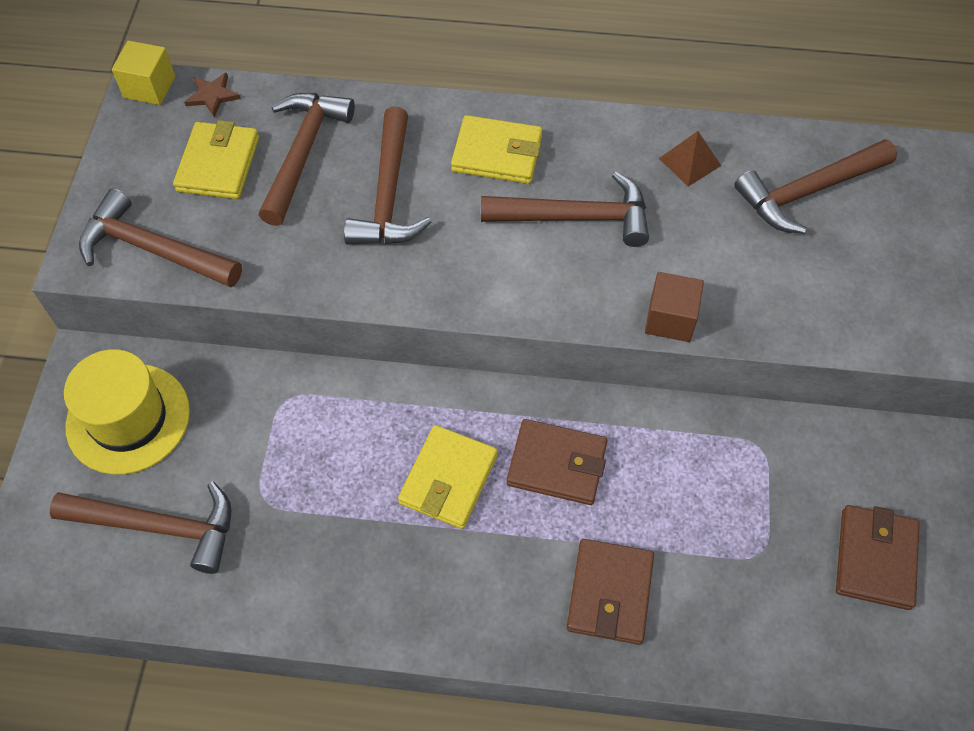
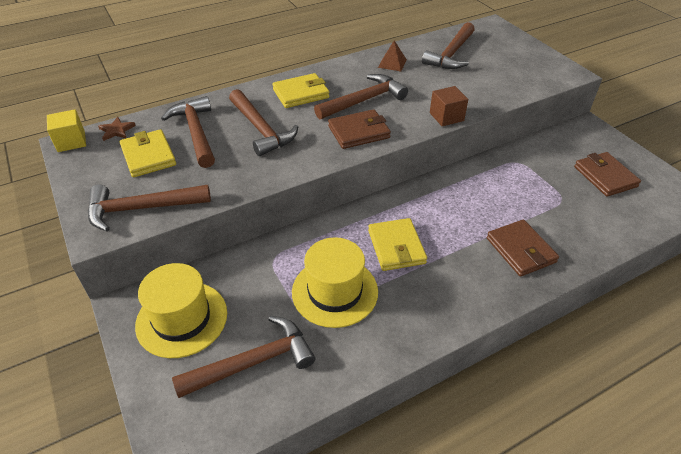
camera: 35 degrees left, 15 degrees down
brown wallet [507,419,607,505] -> brown wallet moved to [328,109,391,149]
none -> yellow hat [292,237,378,328]

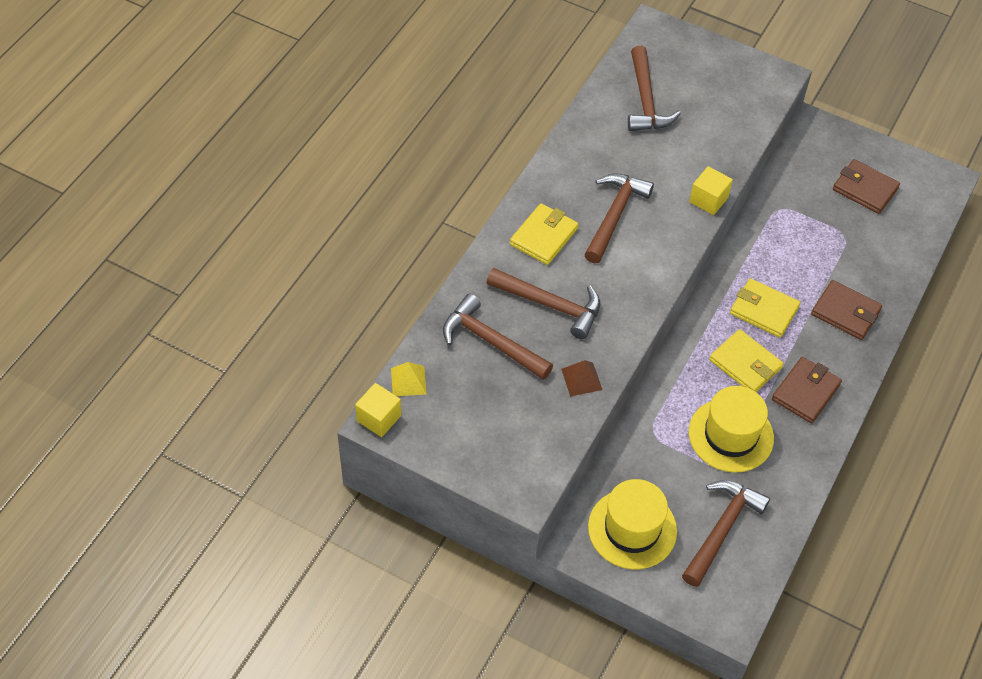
camera: 35 degrees left, 10 degrees up
brown hammer [88,184,211,232] -> none
brown star [98,117,136,141] -> yellow pyramid [391,362,426,396]
yellow wallet [120,129,176,177] -> yellow wallet moved to [730,278,800,338]
brown wallet [328,109,391,149] -> brown wallet moved to [772,357,842,423]
brown pyramid [378,40,407,71] -> brown pyramid moved to [561,360,602,396]
brown cube [430,86,468,126] -> yellow cube [689,166,733,215]

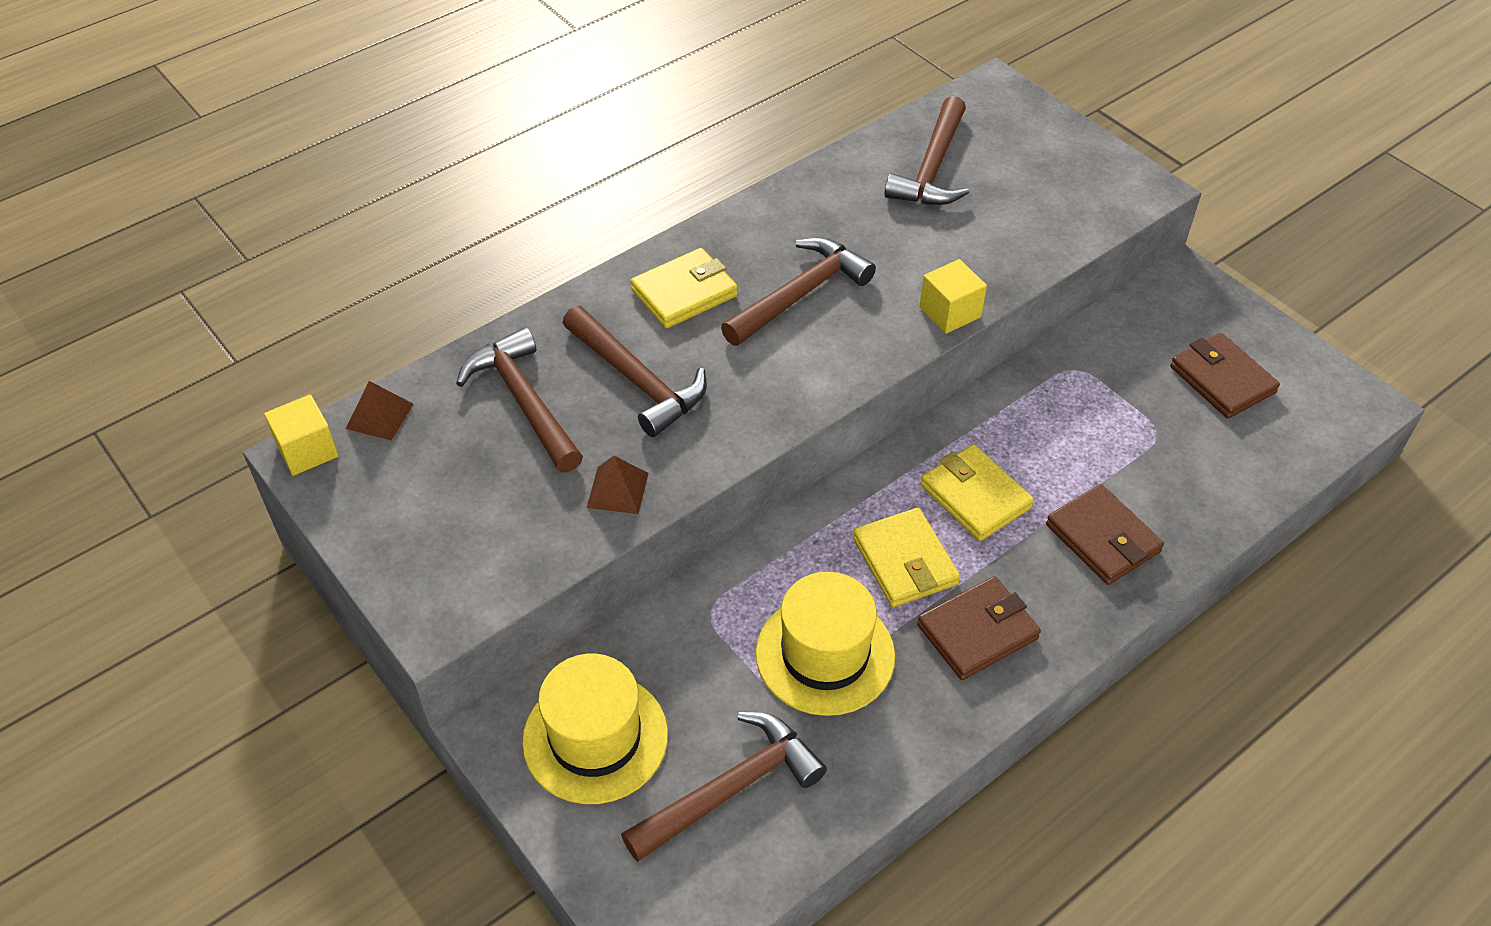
camera: 25 degrees right, 5 degrees down
yellow pyramid [391,362,426,396] -> brown pyramid [346,381,413,440]

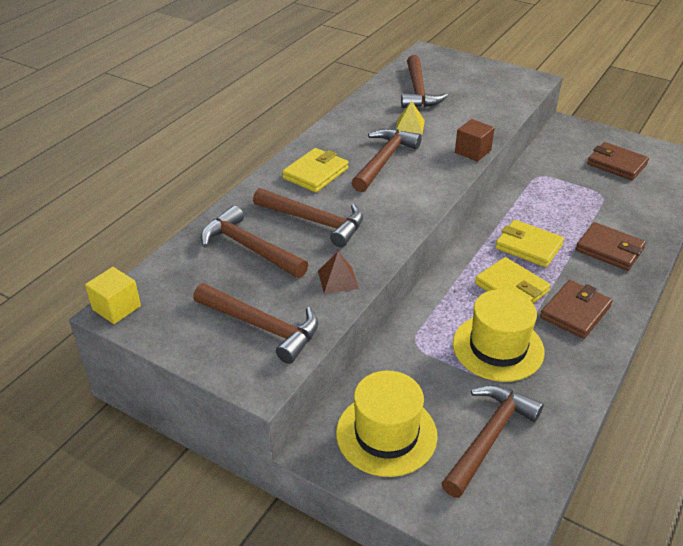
camera: 20 degrees left, 10 degrees down
brown pyramid [346,381,413,440] -> none
yellow cube [920,259,987,334] -> brown cube [455,119,495,162]
none -> brown hammer [193,283,318,364]
none -> yellow pyramid [396,101,425,134]

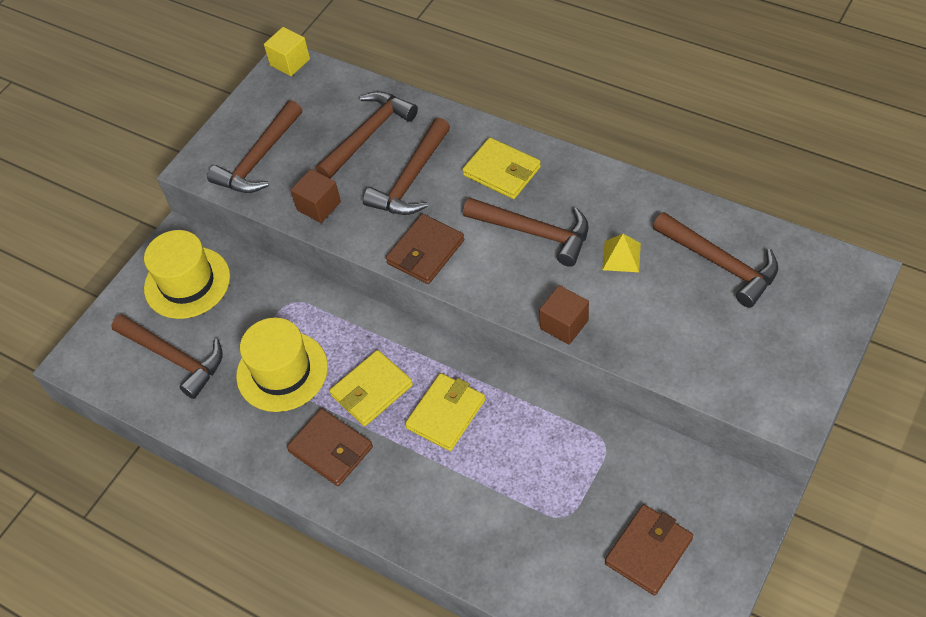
camera: 95 degrees right, 15 degrees up
brown pyramid [318,252,359,294] -> brown cube [290,169,341,223]
brown hammer [401,55,448,108] -> brown hammer turned 135 degrees counterclockwise [653,212,778,308]
brown wallet [576,222,646,271] -> brown wallet moved to [386,214,464,284]

